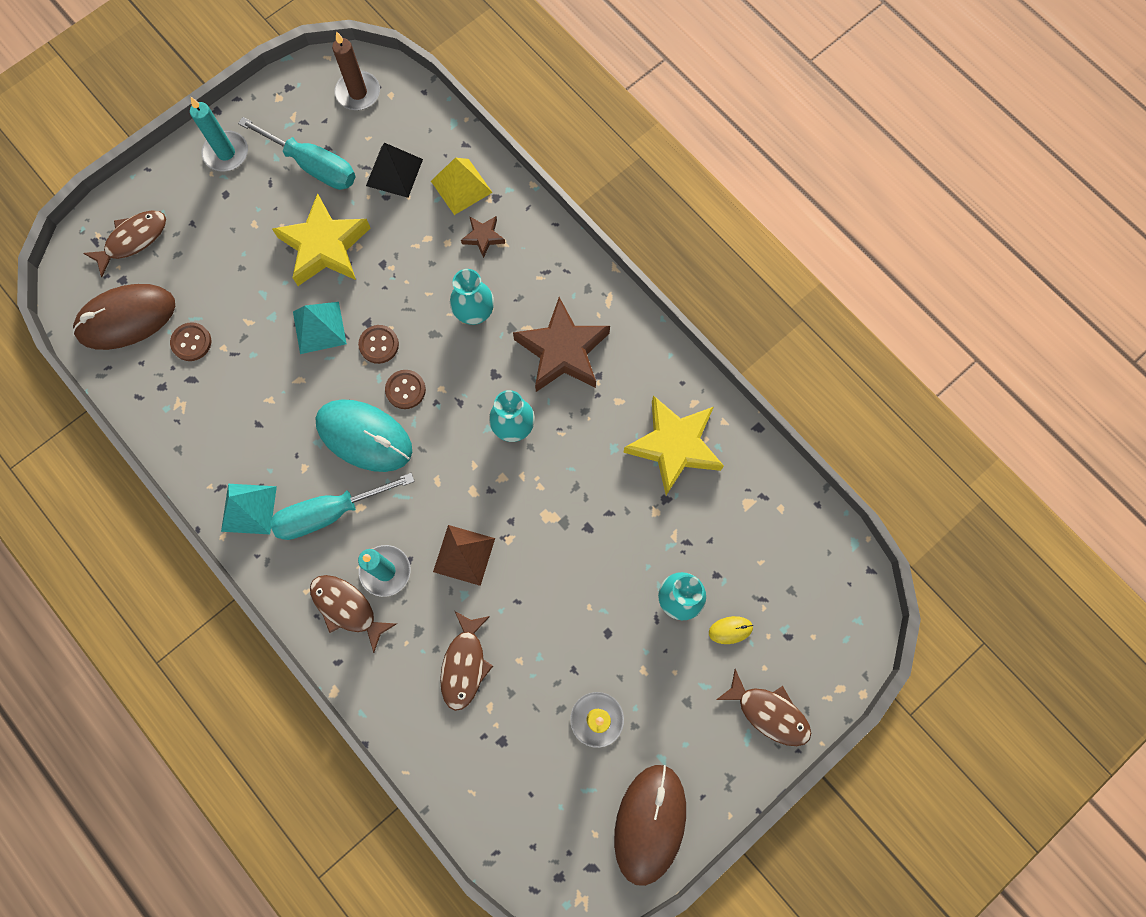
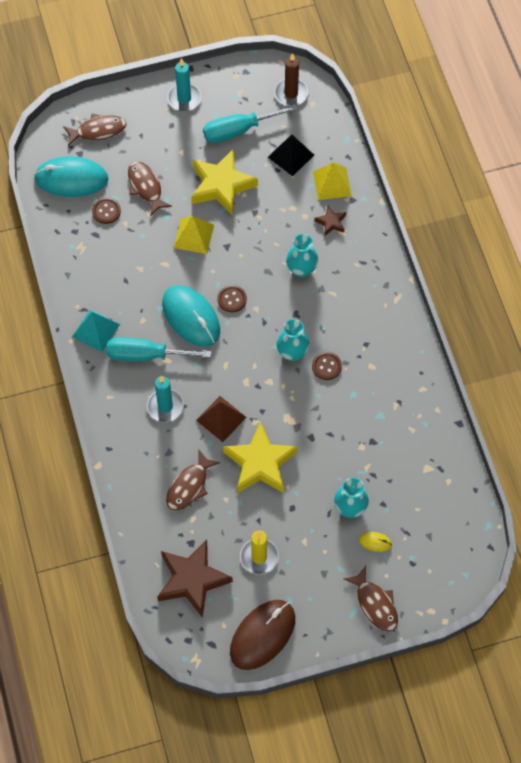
camera: 25 degrees right, 10 degrees down
brown mouse [72,284,175,350] -> turquoise mouse [34,156,108,197]
turquoise screwdriver [238,117,356,190] -> turquoise screwdriver turned 105 degrees clockwise [203,104,298,143]
turquoise pyramid [293,302,347,354] -> yellow pyramid [174,216,214,254]
brown fish [310,575,396,653] -> brown fish moved to [128,161,172,216]
brown button [358,325,399,364] -> brown button moved to [312,352,342,380]
brown star [513,297,610,392] -> brown star moved to [157,539,233,618]
yellow star [623,395,724,495] -> yellow star moved to [223,422,298,493]

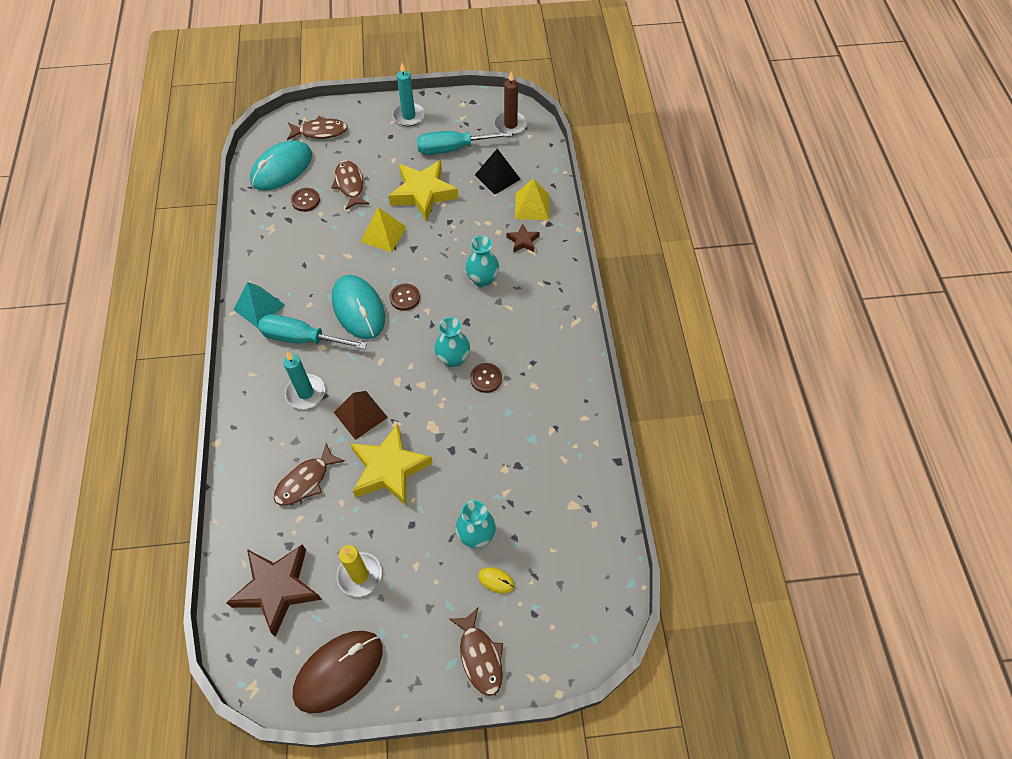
camera: 10 degrees right, 5 degrees down
turquoise mouse [34,156,108,197] -> turquoise mouse turned 60 degrees counterclockwise [250,140,312,191]

